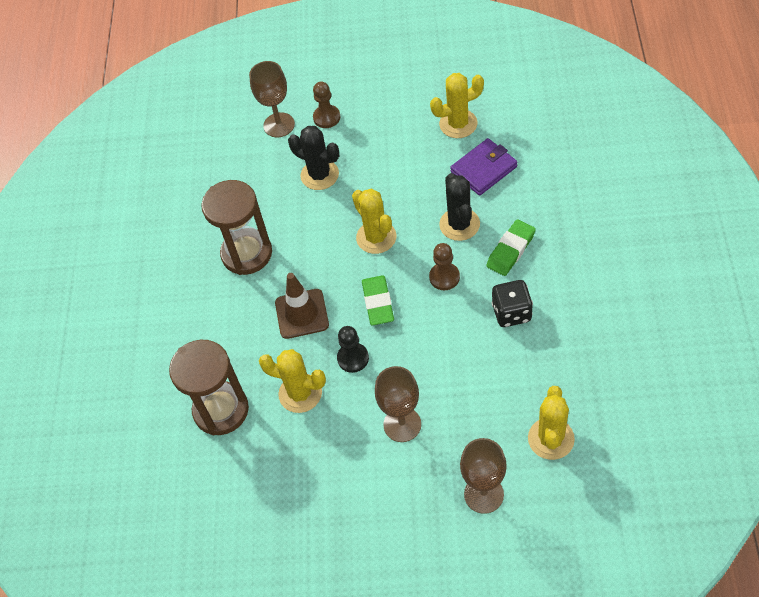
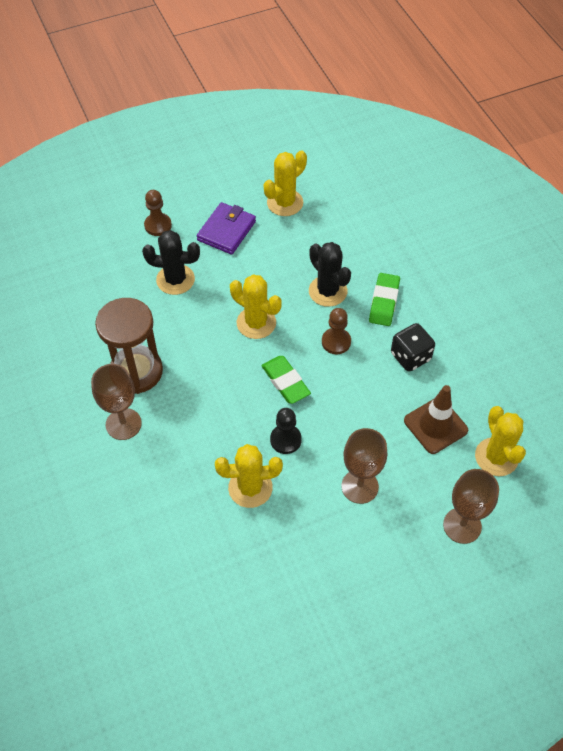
camera: 30 degrees left, 0 degrees up
brown hourglass [169,340,249,435] -> none
brown goblet [249,61,295,137] -> brown goblet moved to [91,364,142,440]
brown traffic cone [275,273,329,339] -> brown traffic cone moved to [404,385,468,454]
purple wallet [450,138,517,196] -> purple wallet moved to [197,202,256,255]

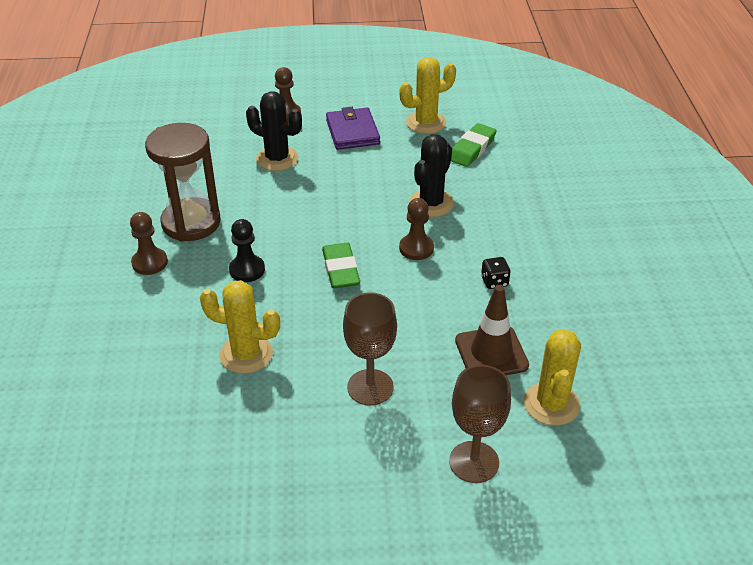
camera: 20 degrees right, 15 degrees down
brown goblet [91,364,142,440] -> brown pawn [130,212,168,275]
purple wallet [197,202,256,255] -> purple wallet turned 60 degrees counterclockwise [326,107,380,150]
yellow cactus [230,274,281,339] -> none
black pawn [270,408,302,454] -> black pawn moved to [229,219,265,282]
black cactus [309,242,351,307] -> black cactus turned 45 degrees clockwise [409,134,454,217]
green eraser [369,273,400,326] -> green eraser moved to [451,123,497,167]
black dice [391,323,435,372] -> black dice [481,257,511,289], size x0.60

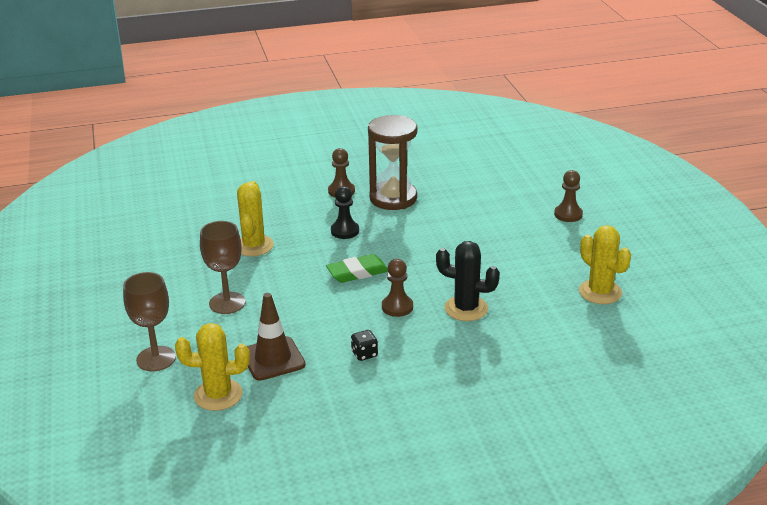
camera: 80 degrees right, 10 degrees down
black cactus [246,91,302,171] -> none
purple wallet [326,107,380,150] -> none
green eraser [451,123,497,167] -> none

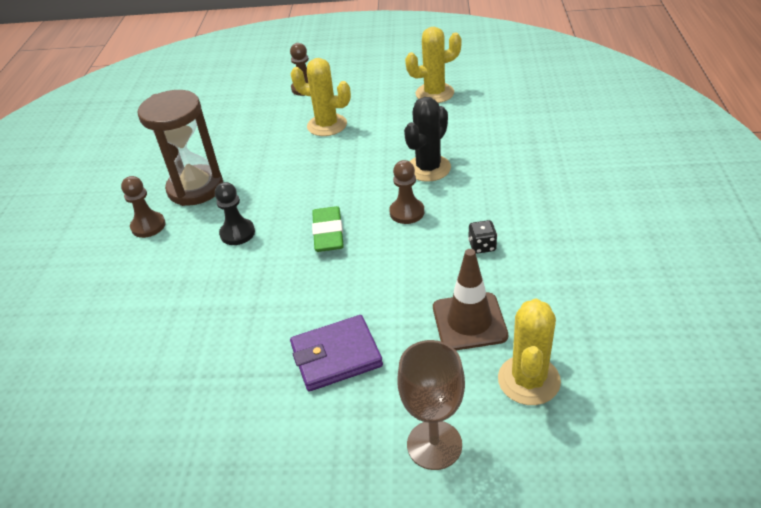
camera: 70 degrees left, 10 degrees up
brown goblet [200,221,246,314] -> purple wallet [290,315,383,391]
yellow cactus [237,181,274,256] -> yellow cactus moved to [291,58,351,136]

